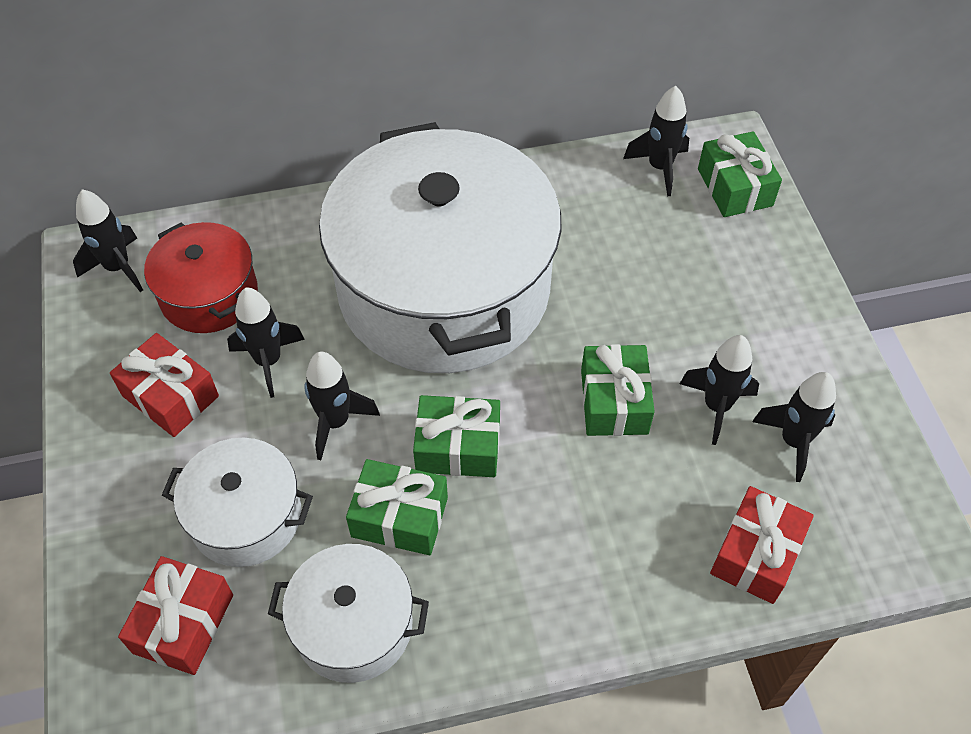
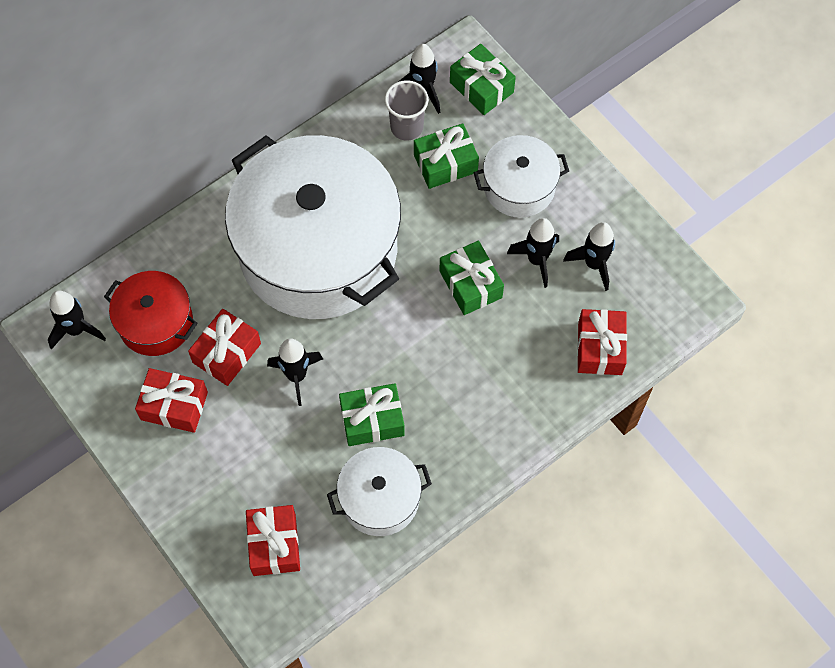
camera: 25 degrees left, 10 degrees up
white pot [162,438,313,567] -> white pot moved to [474,135,569,218]
black rocket [227,288,305,398] -> red gift [188,309,261,386]
green gift [413,395,500,477] -> green gift moved to [414,123,479,189]
none -> grey cup [385,80,429,141]

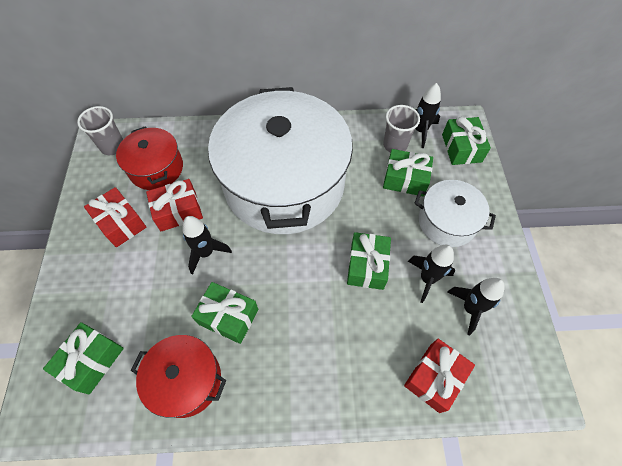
camera: 35 degrees right, 5 degrees down
black rocket [48,290,106,350] -> grey cup [77,106,123,155]
red gift [246,505,300,576] -> green gift [43,322,124,394]
white pot [327,447,432,536] -> red pot [131,335,226,418]

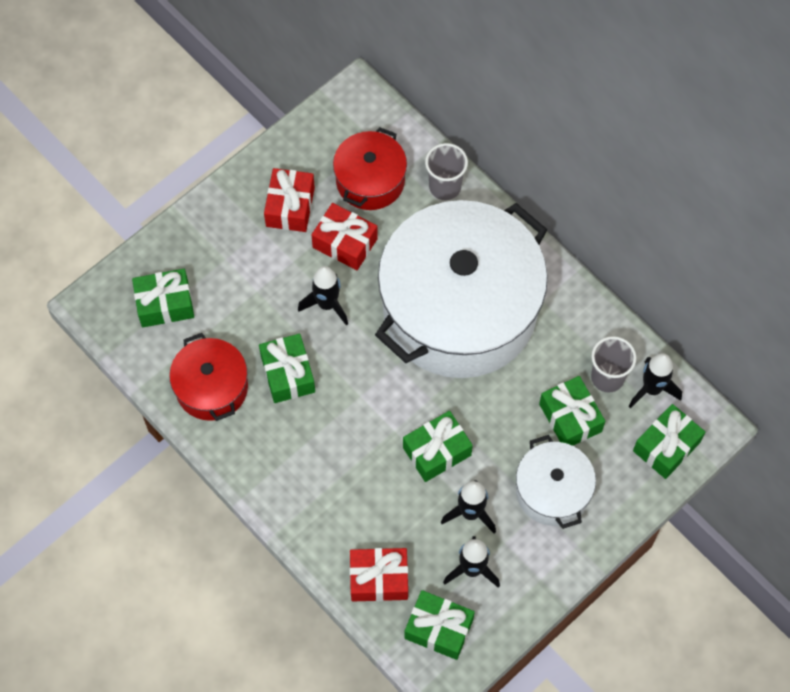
camera: 50 degrees right, 5 degrees up
grey cup [77,106,123,155] -> grey cup moved to [425,143,468,200]
none -> green gift [404,590,475,660]

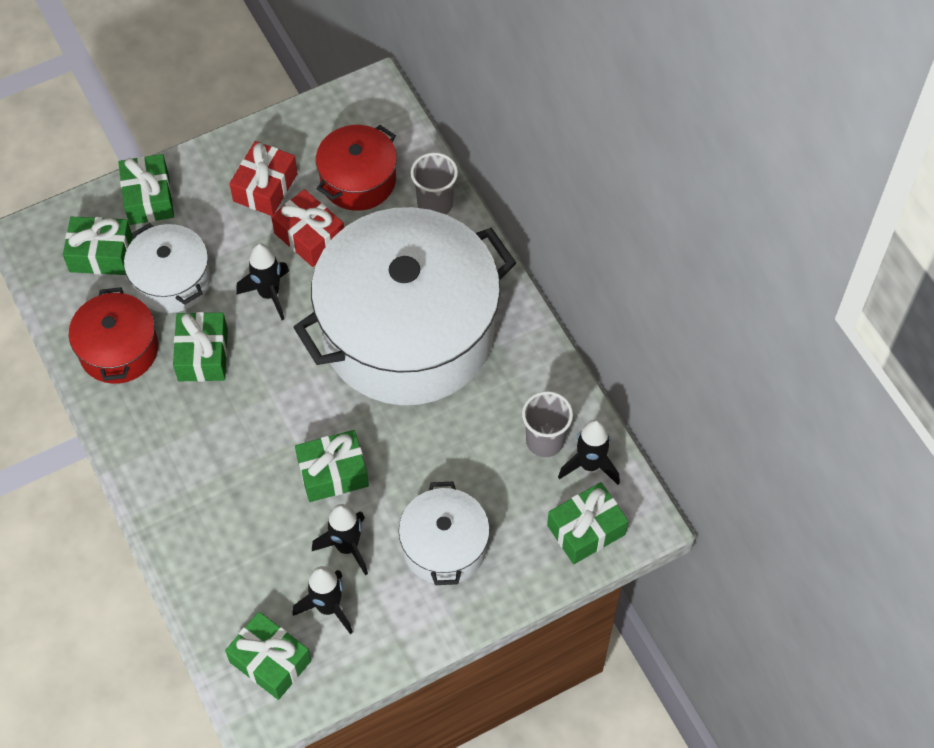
camera: 15 degrees right, 5 degrees down
red gift [350,548,408,601] -> none
green gift [539,376,605,446] -> green gift moved to [118,154,174,225]
none -> white pot [124,223,211,313]

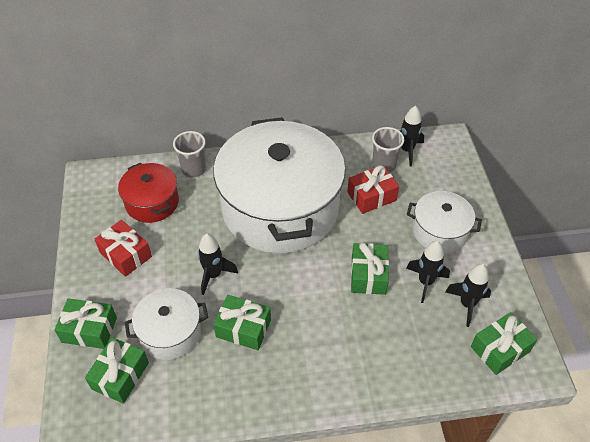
camera: 70 degrees left, 10 degrees down
red pot [69,287,158,384] -> none
red gift [271,189,344,267] -> red gift moved to [347,165,399,214]
green gift [547,482,628,564] -> none

